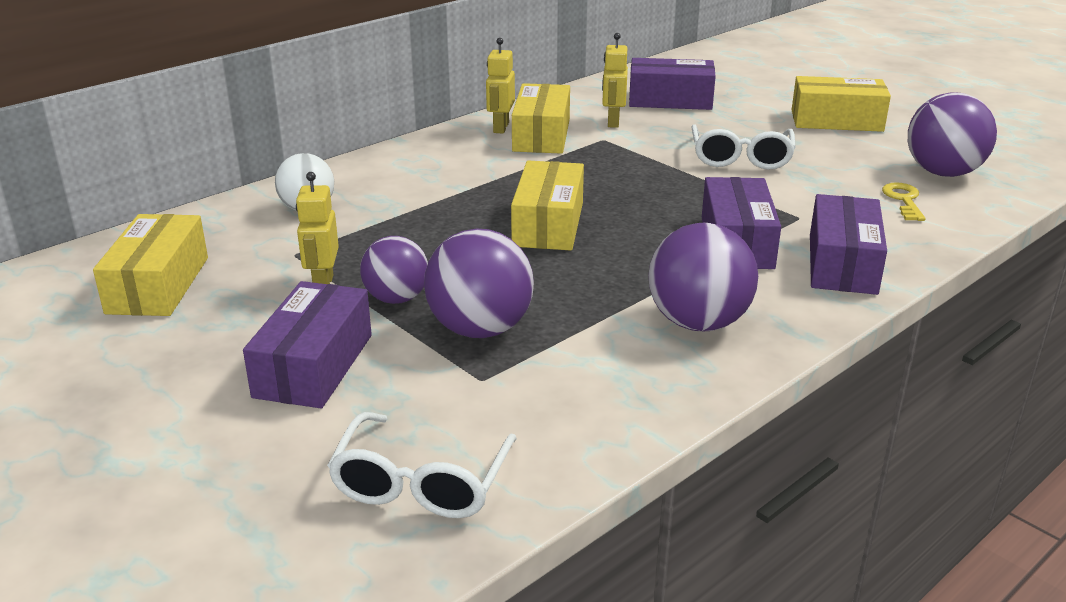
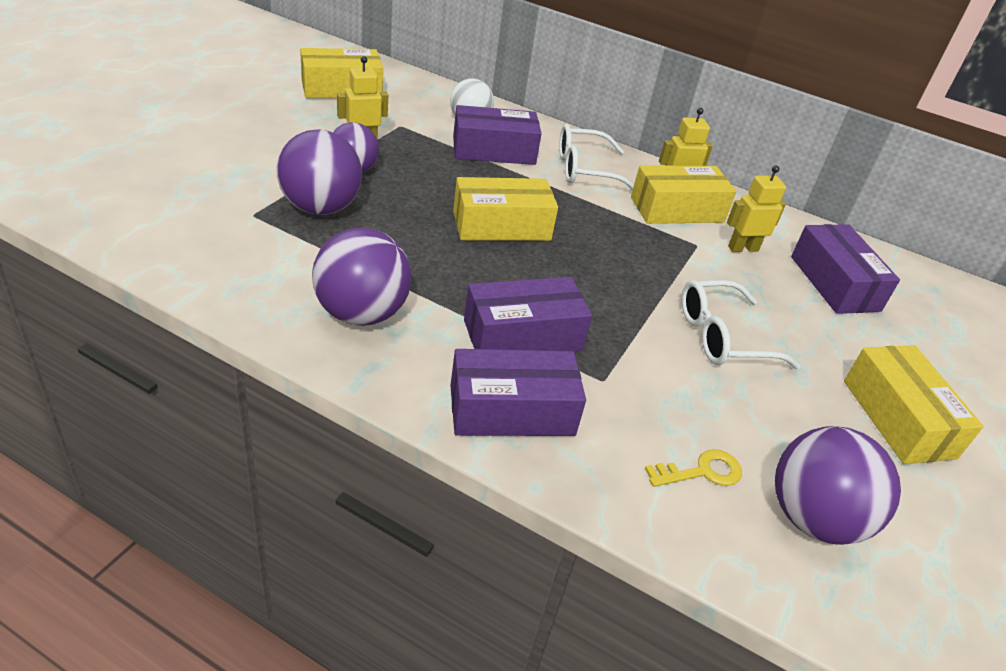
camera: 65 degrees right, 10 degrees up
purple box [243,281,372,408] -> purple box moved to [453,105,542,165]
white glasses [327,412,517,518] -> white glasses moved to [559,124,634,190]

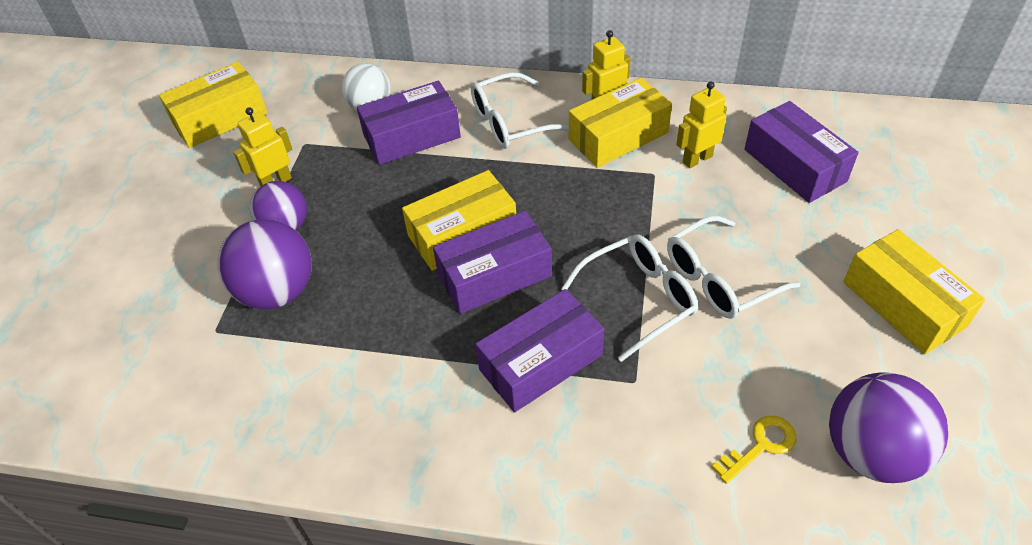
camera: 10 degrees left, 10 degrees up
purple ball [312,227,411,326] -> none
purple box [450,349,586,436] -> purple box moved to [433,211,552,314]
none -> white glasses [561,234,698,362]

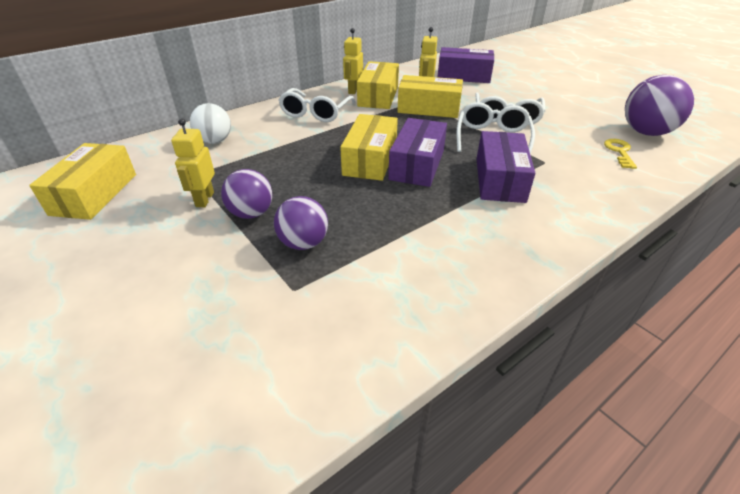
camera: 50 degrees left, 10 degrees down
purple ball [218,219,312,309] -> purple ball [274,196,328,250], size x0.66
purple box [357,81,461,165] -> none
yellow box [843,229,985,355] -> yellow box moved to [397,75,463,118]

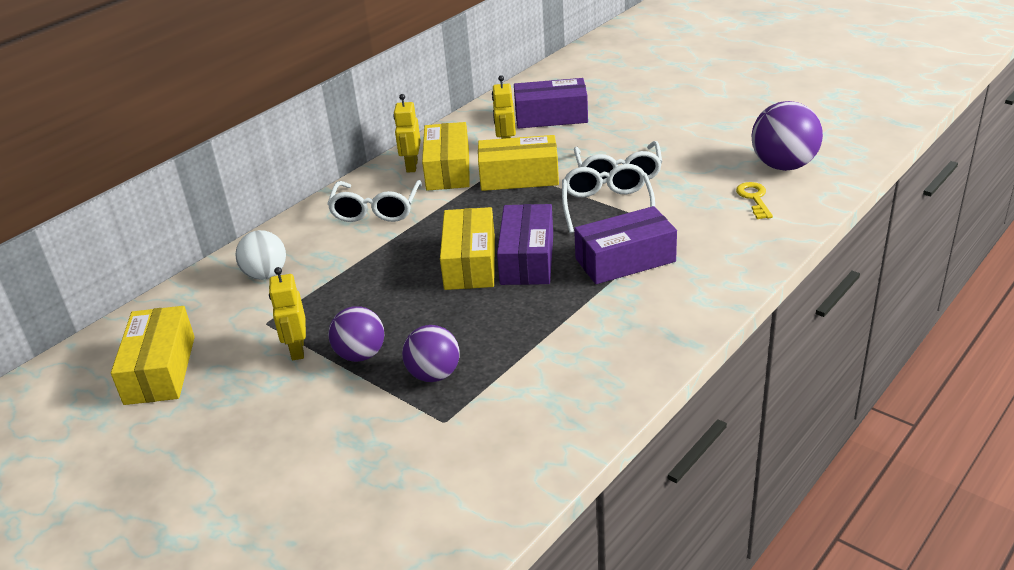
camera: 10 degrees left, 5 degrees down
purple box [477,131,535,203] -> purple box turned 75 degrees clockwise [574,206,677,284]

